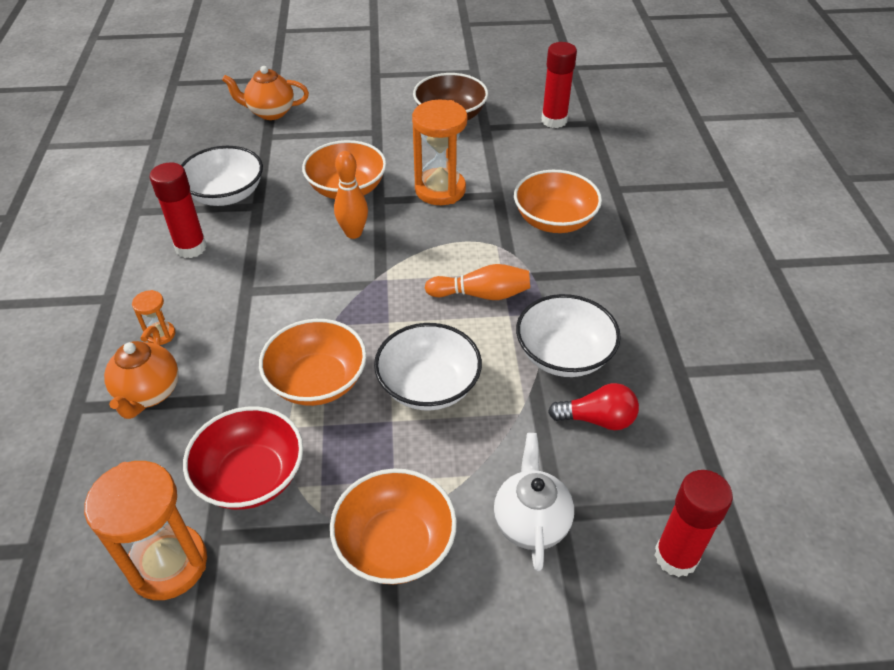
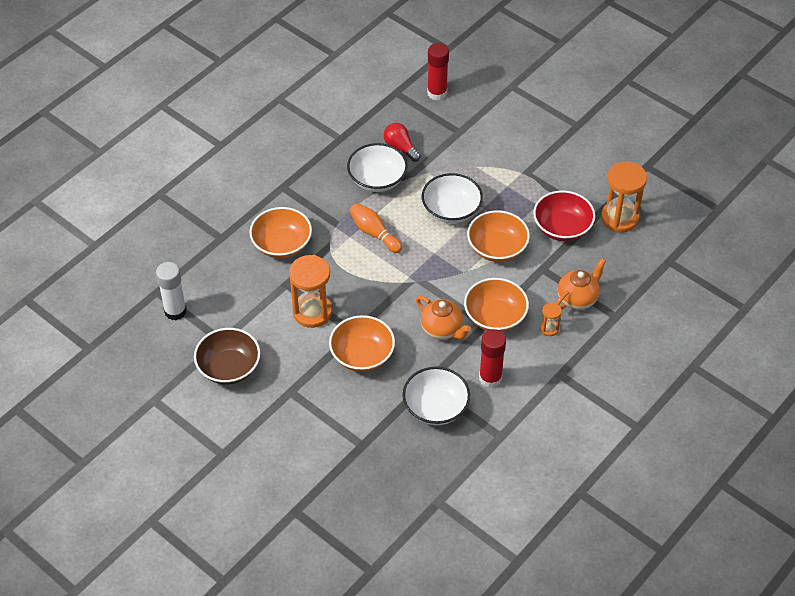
camera: 135 degrees left, 5 degrees up
orange teapot [222,66,309,120] -> orange teapot moved to [416,296,471,340]
orange bowl [330,468,457,584] -> orange bowl moved to [464,278,529,332]
orange bowling pin [334,151,368,239] -> none
white teapot [494,433,574,571] -> none
red glue stick [541,42,577,128] -> white glue stick [156,262,187,320]

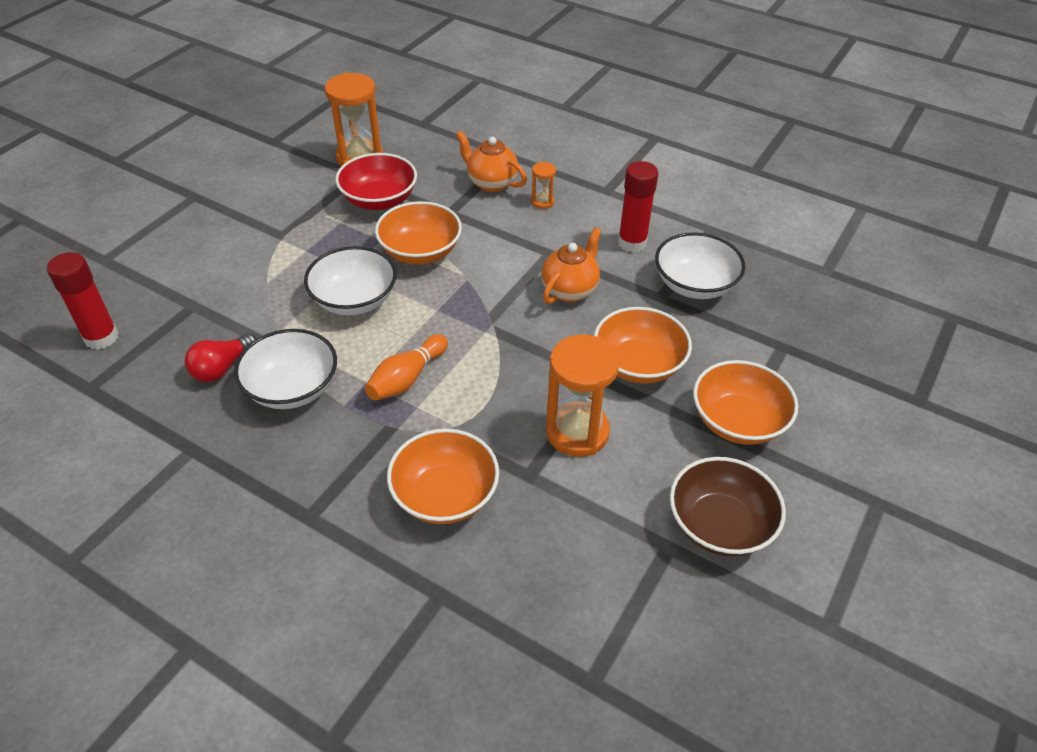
camera: 100 degrees left, 5 degrees down
white glue stick [156,262,187,320] -> none
orange bowl [464,278,529,332] -> orange bowl moved to [693,360,798,445]

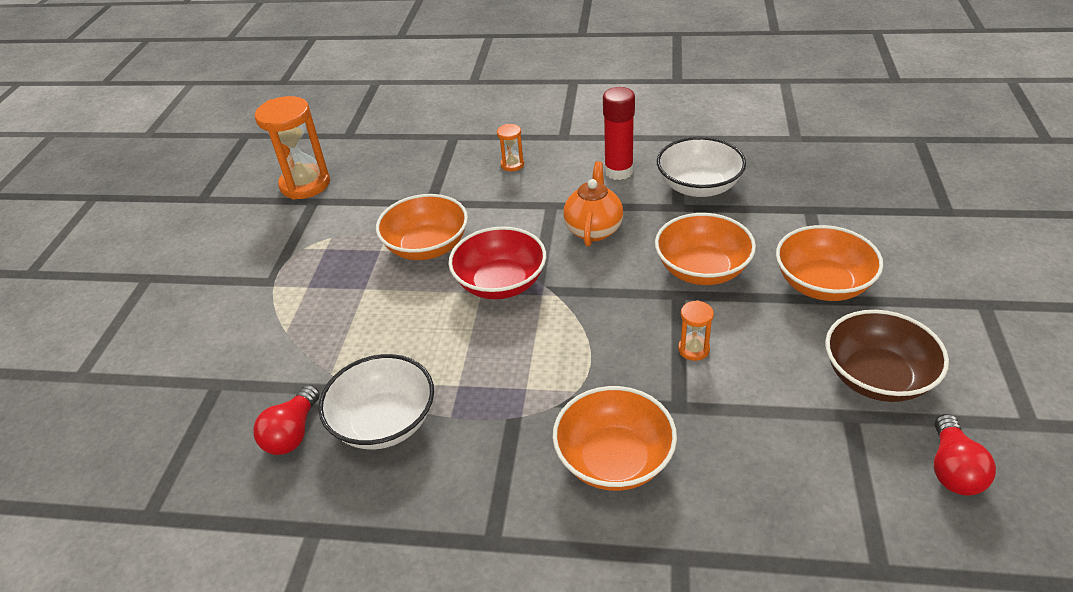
camera: 20 degrees left, 5 degrees down
red glue stick [47,252,119,350] -> none
white bowl [304,246,397,315] -> none
red bowl [335,153,417,210] -> red bowl moved to [448,226,546,299]
orange bowling pin [365,334,448,401] -> none
orange teapot [456,131,527,192] -> none
orange hourglass [546,334,620,457] -> orange hourglass [678,300,714,361], size x0.47
none -> red light bulb [934,414,996,496]

